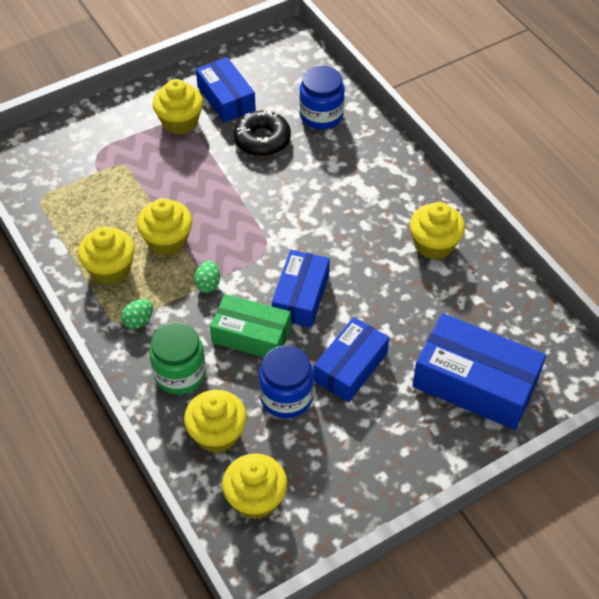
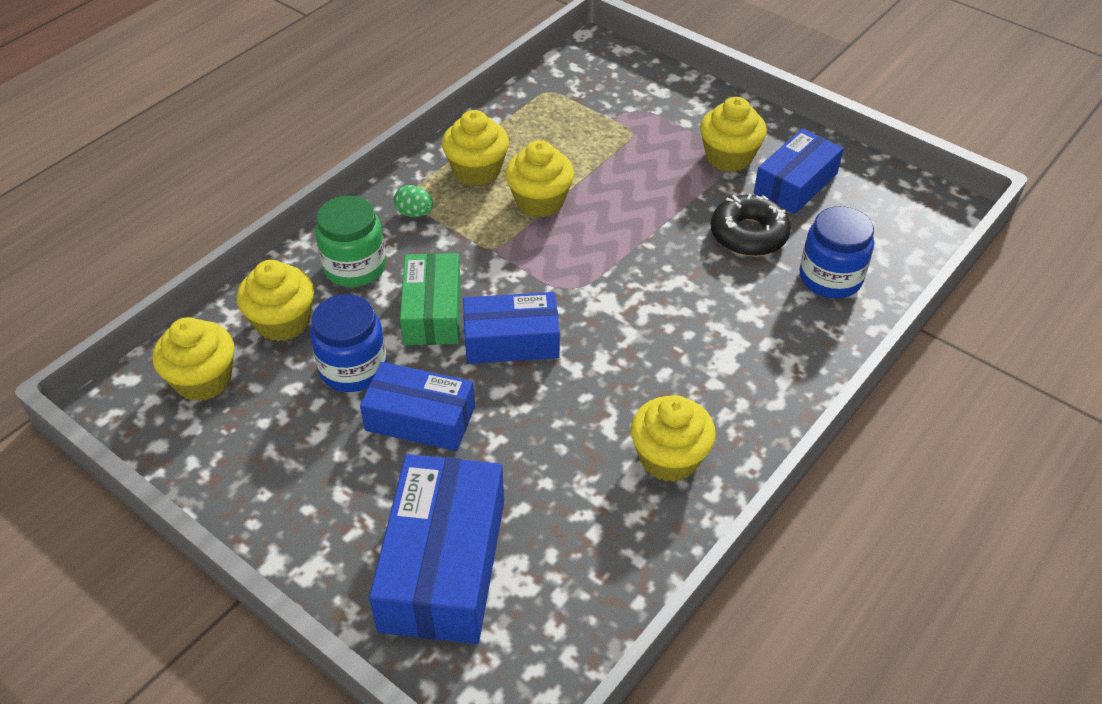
camera: 70 degrees right, 5 degrees down
green egg [194,261,220,293] -> none

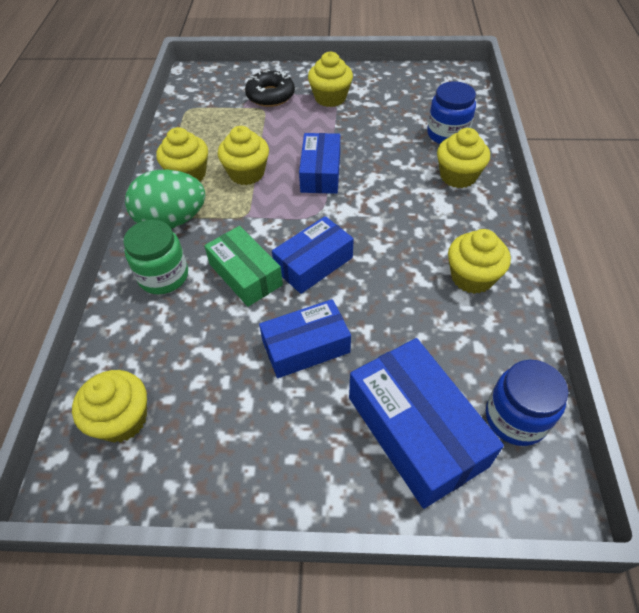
camera: 35 degrees left, 5 degrees up
yellow cupcake [237,260,314,341] -> yellow cupcake moved to [437,128,490,188]
blue jar [310,294,387,392] -> blue jar moved to [486,360,568,446]
green egg [394,185,433,217] -> green egg [125,170,206,229], size x2.32
black donut [711,194,791,256] -> black donut moved to [245,70,295,107]
blue box [754,128,844,214] -> blue box moved to [299,133,340,194]

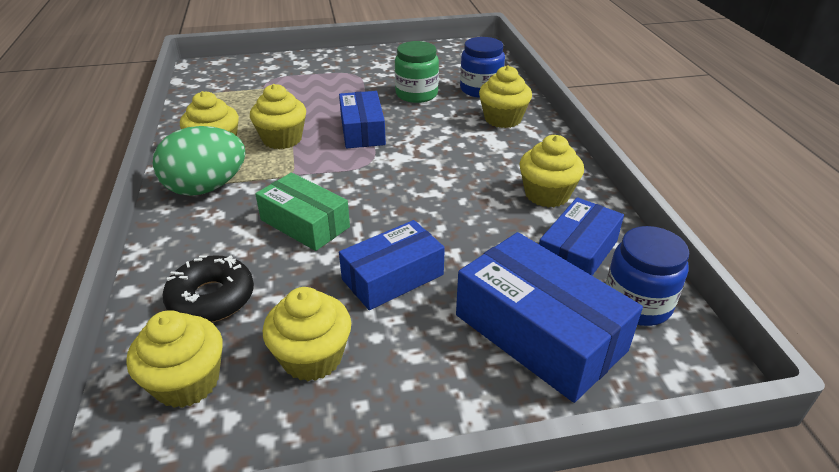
camera: 15 degrees left, 15 degrees down
green jar [123,220,188,294] -> green jar moved to [395,41,439,103]
black donut [245,70,295,107] -> black donut moved to [163,255,254,322]
blue box [272,216,354,294] -> blue box moved to [539,197,624,276]
yellow cupcake [308,52,353,107] -> yellow cupcake moved to [263,287,351,381]

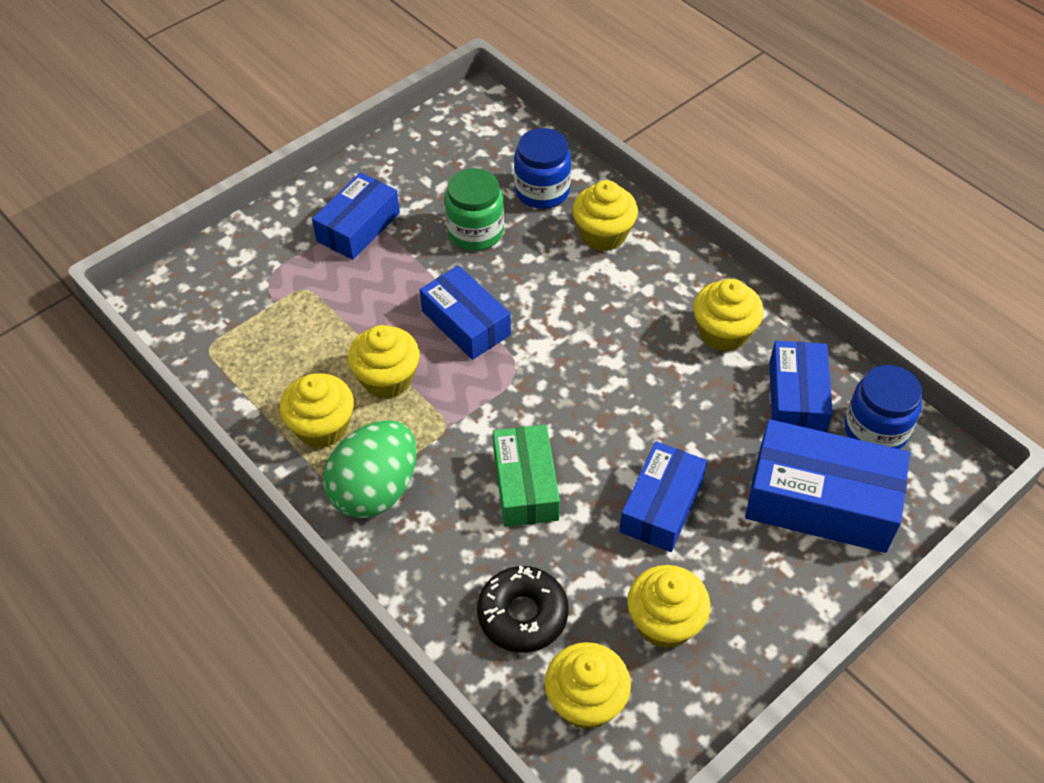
camera: 30 degrees left, 15 degrees up
green box [255,172,350,251] -> green box turned 75 degrees clockwise [493,424,560,527]
none -> blue box [312,172,400,260]

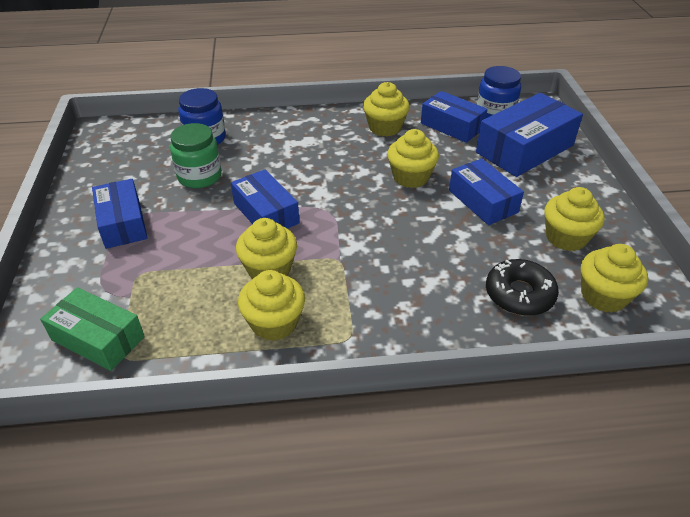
camera: 55 degrees left, 10 degrees down
green egg [323,420,417,518] -> none
blue box [420,265,511,360] -> blue box turned 60 degrees clockwise [231,169,299,229]
green box [493,424,560,527] -> green box moved to [40,287,145,371]
yellow cupcake [572,180,638,251] -> yellow cupcake moved to [387,129,439,188]

